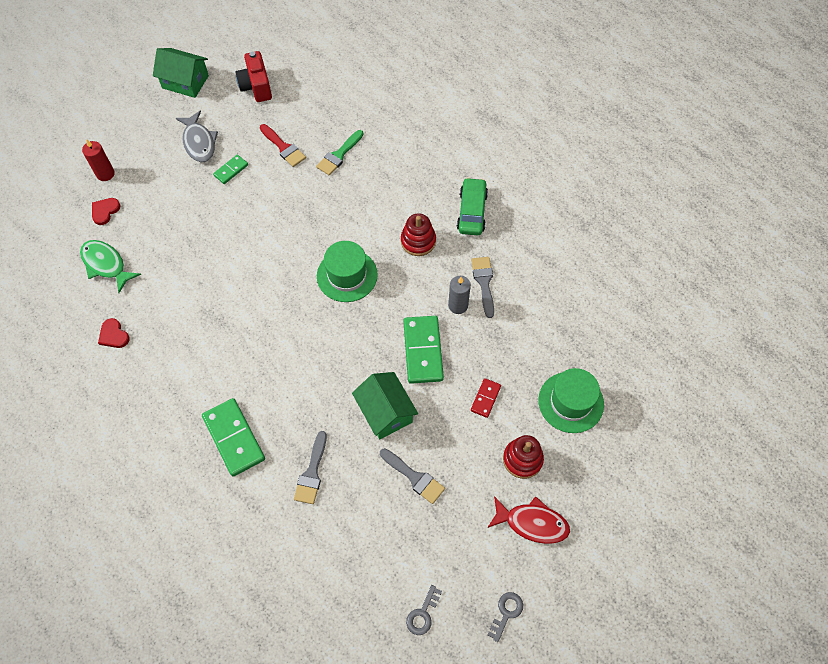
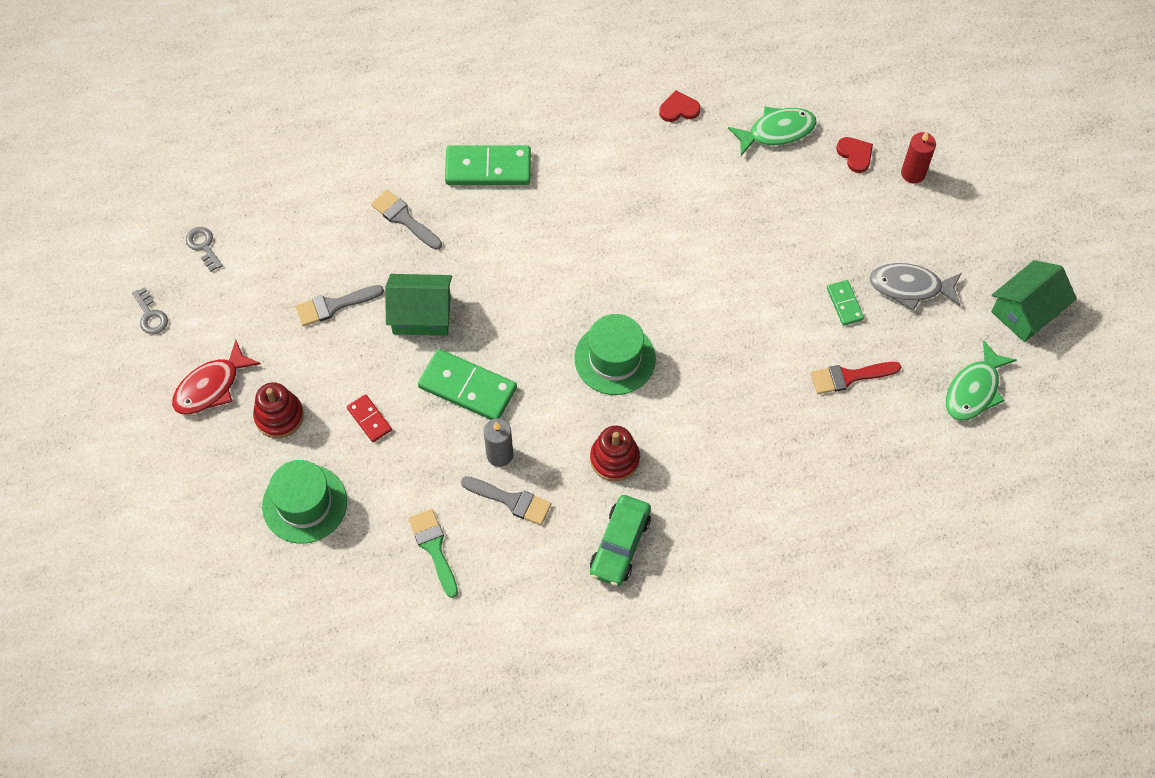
camera: 120 degrees right, 0 degrees up
red camera [235,51,272,102] -> green fish [946,340,1017,421]
green brush [316,130,364,175] -> green brush moved to [409,509,458,598]
green car [457,177,488,235] -> green car turned 75 degrees clockwise [590,495,651,586]

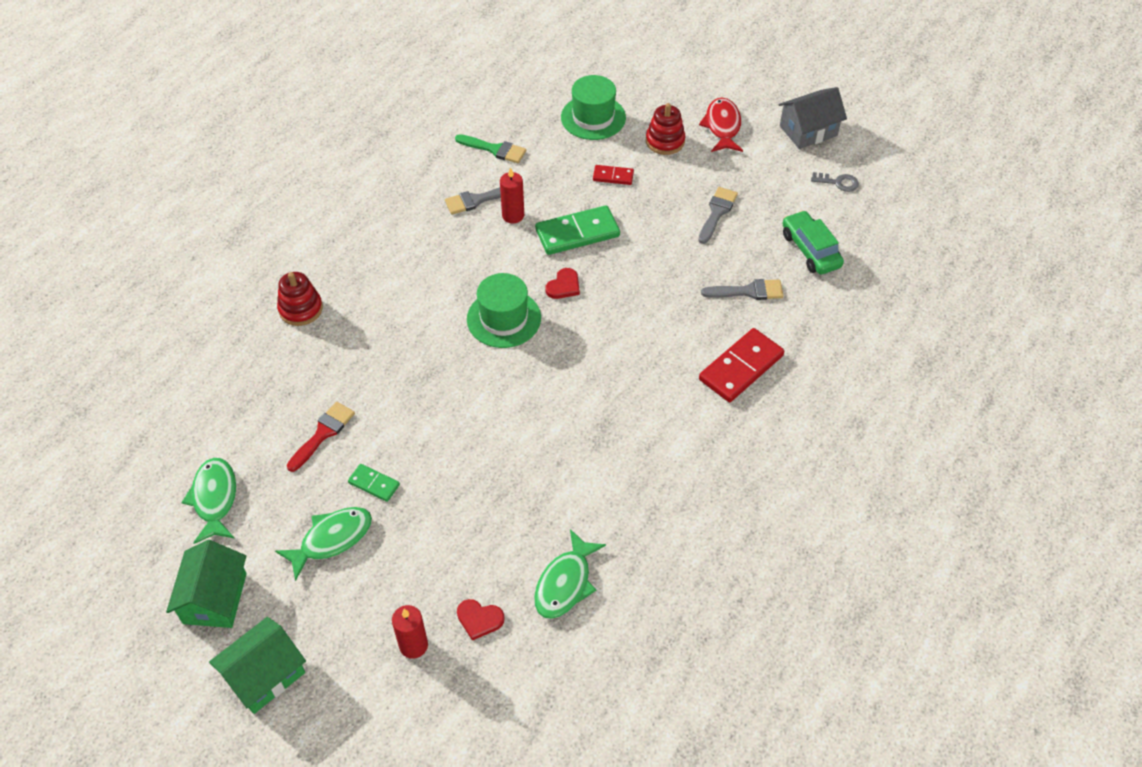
camera: 135 degrees right, 10 degrees down
grey key [132,287,168,334] -> grey house [778,87,847,149]
green house [385,274,452,335] -> green house moved to [209,617,306,714]
green domino [445,145,531,185] -> red domino [699,328,784,402]
grey candle [483,418,513,467] -> red candle [500,167,524,223]
red stacking toy [590,426,640,482] -> red stacking toy moved to [277,272,323,326]
green car [590,495,651,586] -> green car moved to [782,210,844,274]
red heart [659,90,700,122] -> red heart moved to [546,268,580,299]
grey fish [869,263,961,311] -> green fish [275,507,372,581]

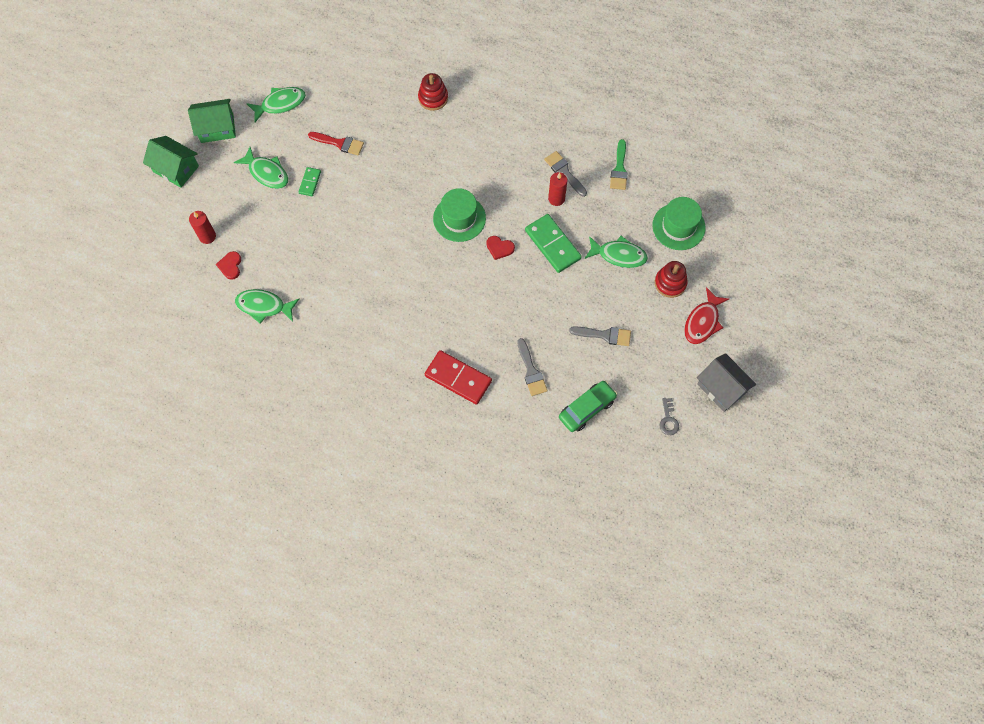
camera: 75 degrees right, 15 degrees up
red domino [593,165,634,185] -> green fish [584,236,648,268]
red fish [699,98,743,152] -> red fish turned 135 degrees clockwise [684,287,729,344]

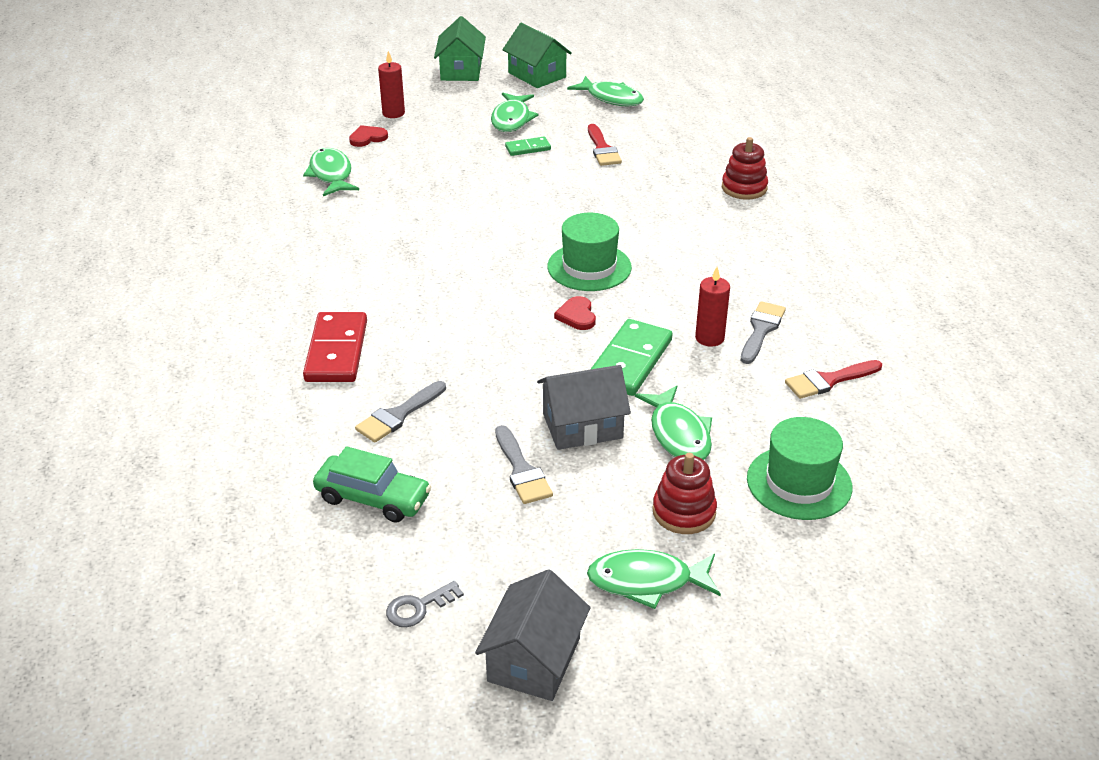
camera: 60 degrees right, 30 degrees down
green brush [610,139,628,190] -> red brush [785,360,882,399]
red fish [684,287,729,344] -> green fish [587,549,721,609]
none -> grey house [537,365,631,450]

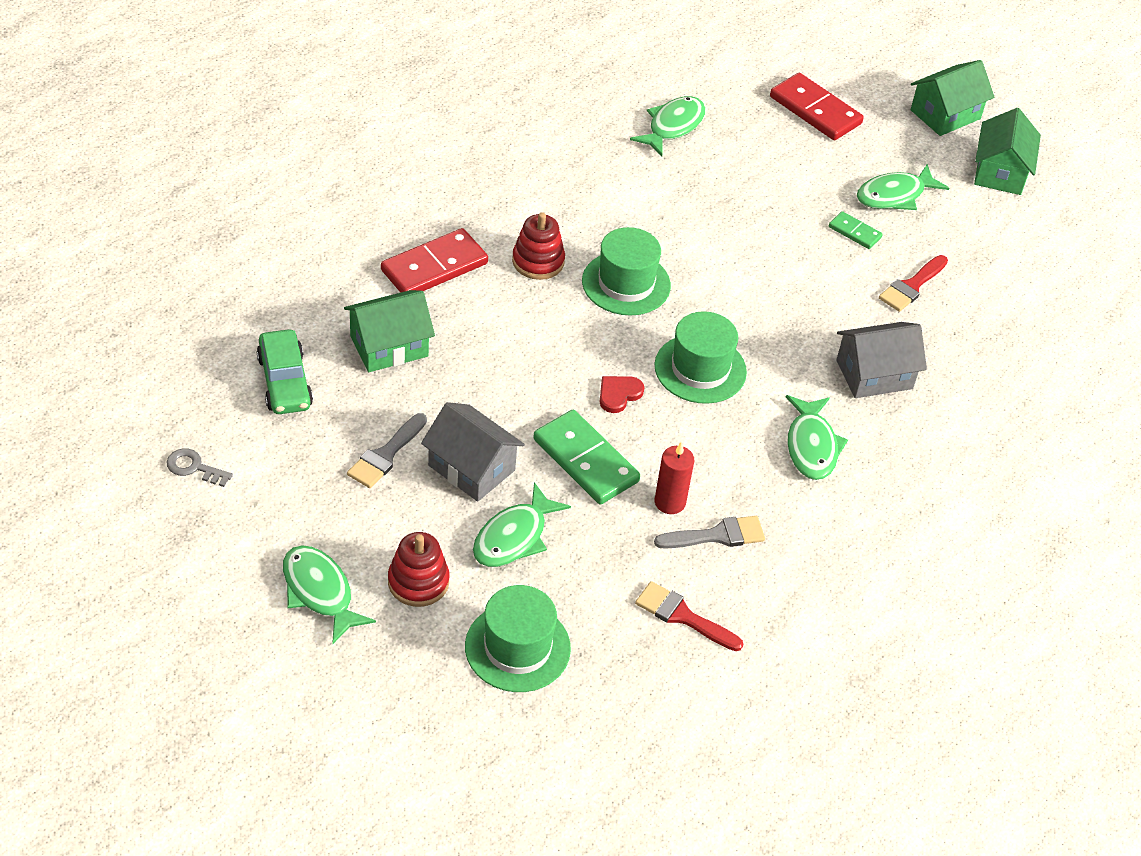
camera: 50 degrees right, 10 degrees up
red heart [349,125,388,147] -> none
grey brush [355,381,446,443] -> green house [344,290,435,372]
red candle [378,51,405,118] -> red domino [770,73,864,140]
grey house [475,569,591,701] -> grey house moved to [836,322,927,398]
green fish [567,76,644,106] -> green fish moved to [786,395,848,480]
green domino [590,319,673,396] -> green domino turned 60 degrees clockwise [533,410,640,504]
red stacking toy [722,137,768,200] -> red stacking toy moved to [512,212,565,280]
none -> green hat [582,227,671,316]

